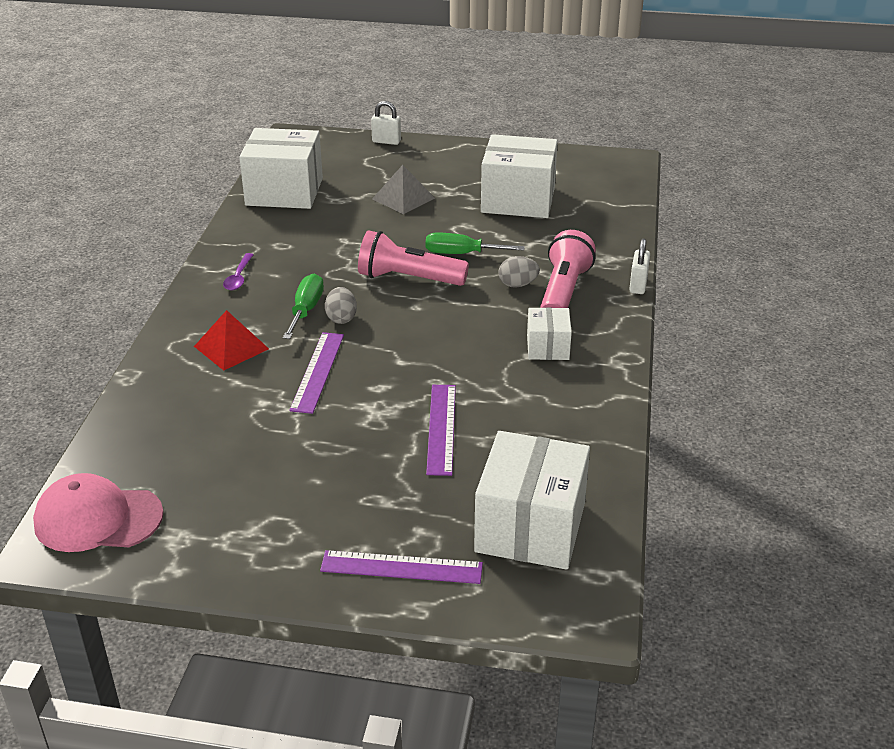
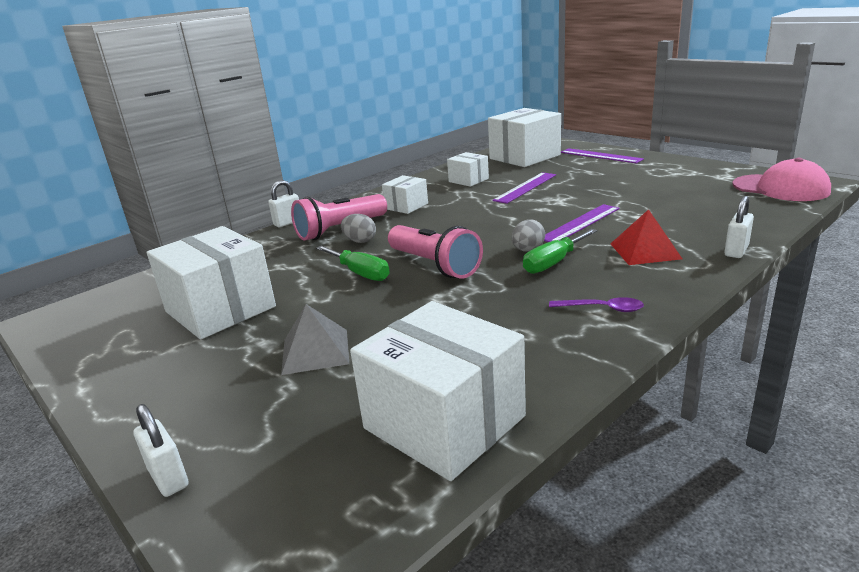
camera: 140 degrees left, 10 degrees down
purple spoon [223,253,254,290] -> purple spoon turned 60 degrees clockwise [549,297,644,312]
none -> white box [447,152,489,187]
none -> white padlock [724,196,754,258]

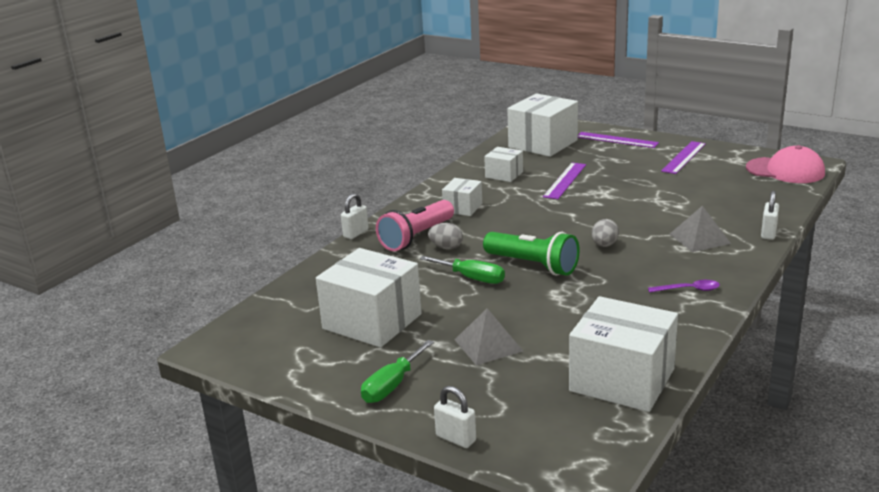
camera: 15 degrees left, 0 degrees up
pink flashlight [388,225,483,279] -> green flashlight [483,232,579,276]
green screwdriver [523,229,598,274] -> green screwdriver moved to [361,340,434,403]
purple ruler [544,204,620,242] -> purple ruler moved to [661,141,706,174]
red pyramid [610,209,682,265] -> grey pyramid [670,206,731,252]

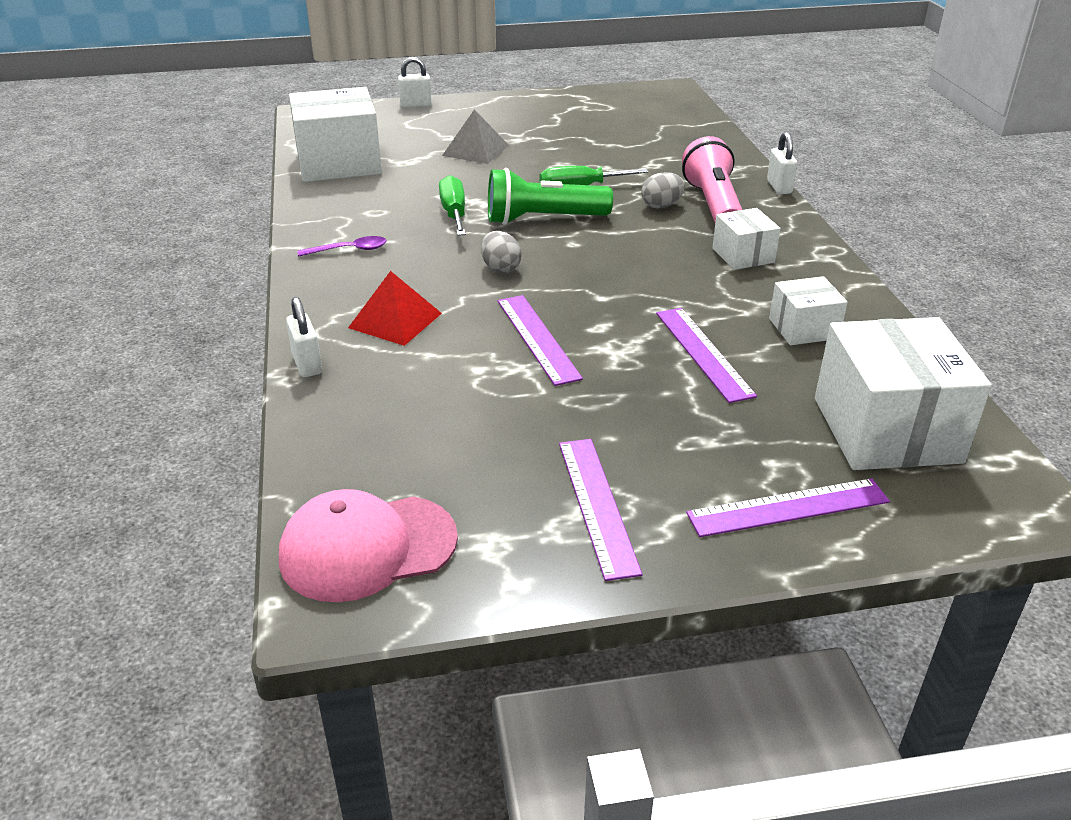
camera: 135 degrees right, 10 degrees up
white box [316,248,422,347] -> none
green screwdriver [361,340,434,403] -> green screwdriver moved to [439,175,466,236]
purple spoon [648,280,720,293] -> purple spoon turned 150 degrees counterclockwise [297,236,387,257]
grey pyramid [670,206,731,252] -> red pyramid [348,271,442,346]
none -> purple ruler [498,295,583,386]

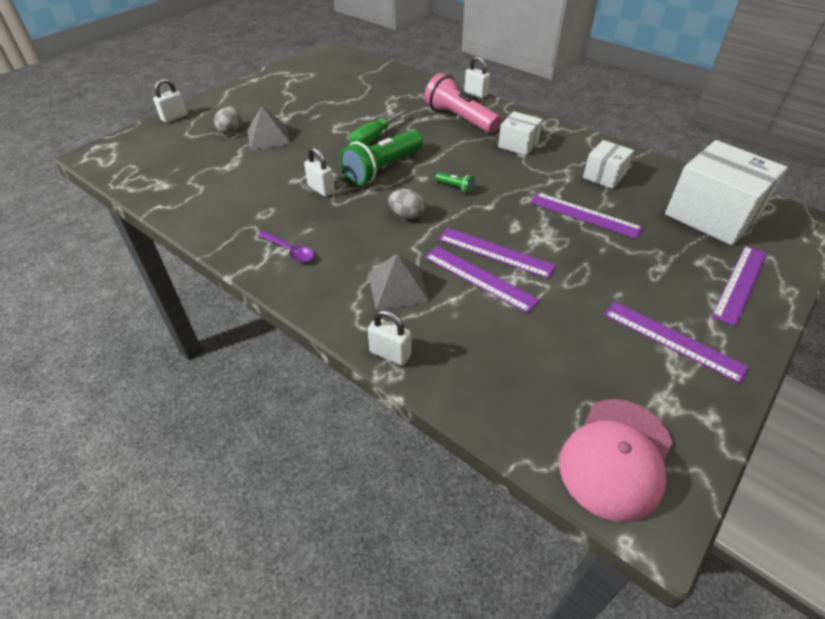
camera: 40 degrees left, 10 degrees up
white box [289,87,382,182] -> none
purple spoon [297,236,387,257] -> purple spoon turned 90 degrees clockwise [258,231,314,262]
red pyramid [348,271,442,346] -> grey pyramid [368,254,430,310]
green screwdriver [439,175,466,236] -> white padlock [304,147,335,197]
grey egg [641,172,685,208] -> grey egg moved to [214,106,242,134]
none -> purple ruler [425,246,540,313]
none -> green flashlight [435,172,475,193]

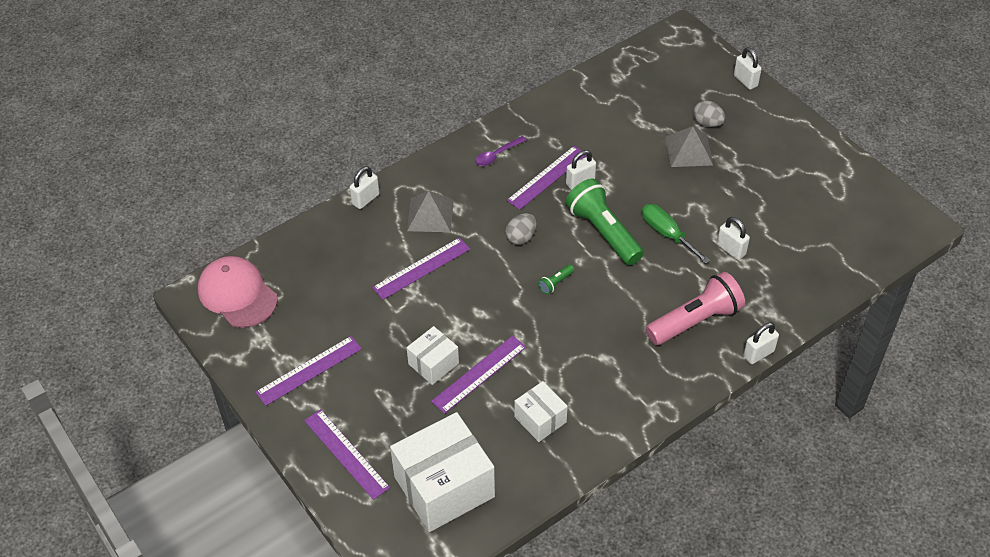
camera: 105 degrees right, 5 degrees up
purple ruler [439,228,556,279] -> purple ruler moved to [507,146,587,210]
white box [498,111,543,156] -> white box moved to [407,326,459,385]
none -> white padlock [717,217,750,260]

